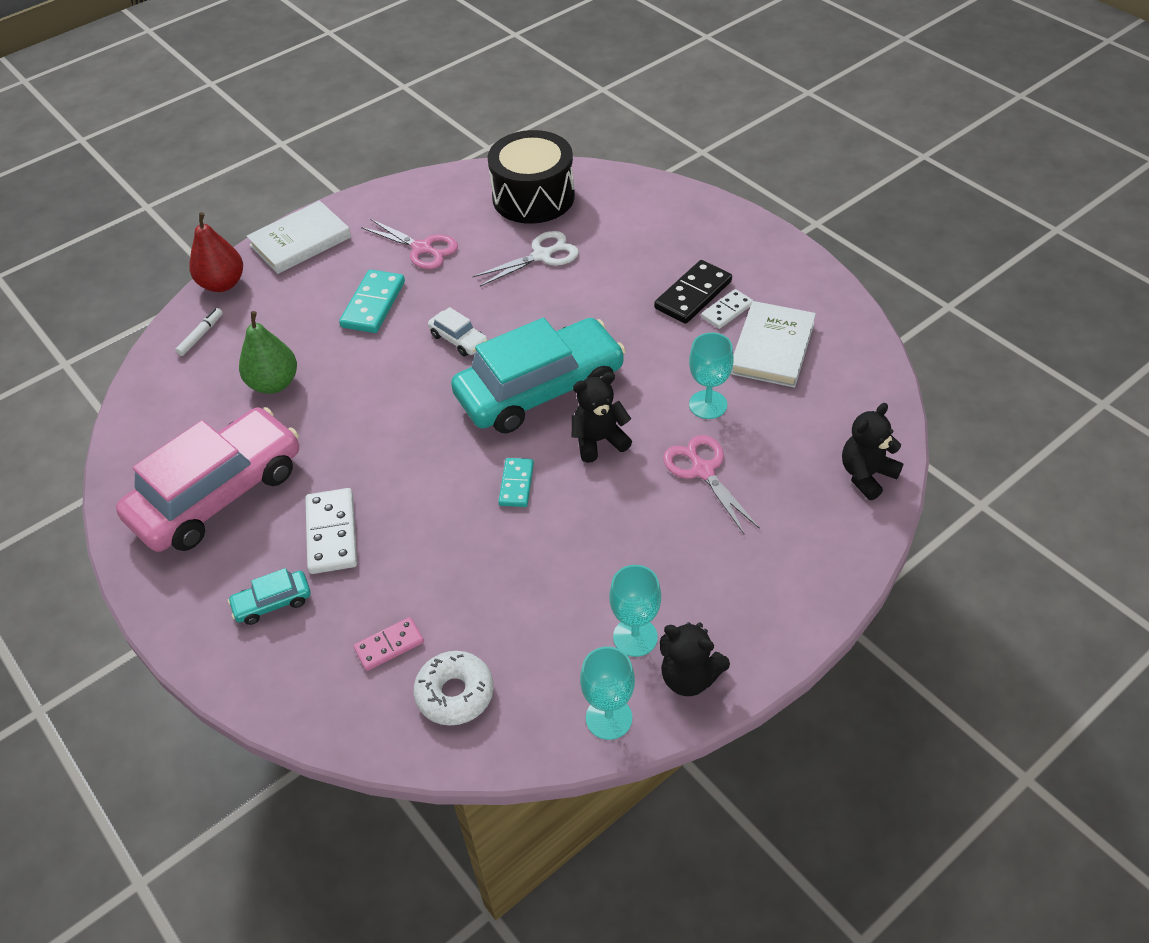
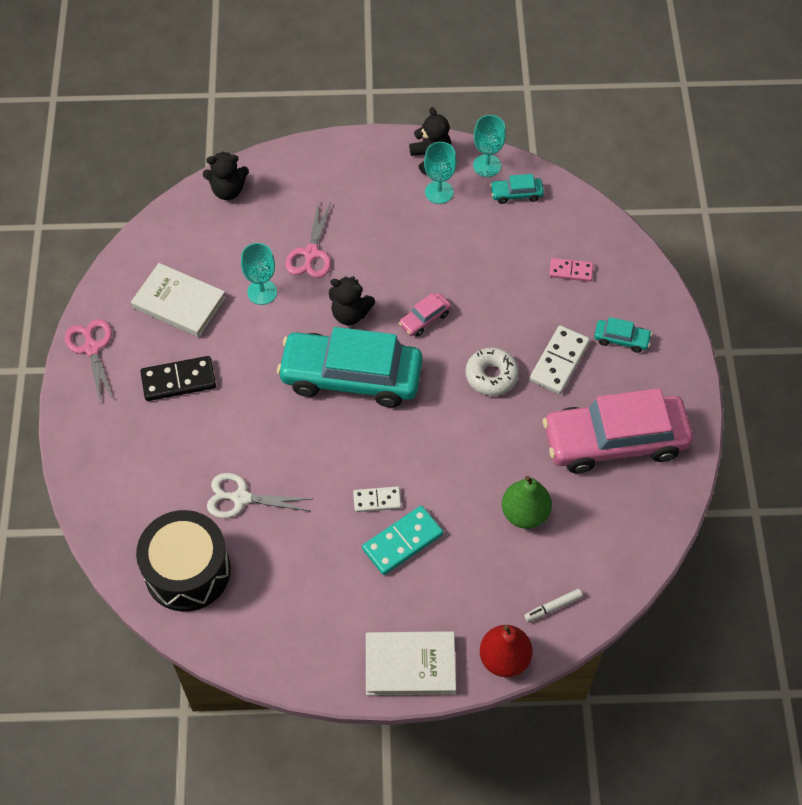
camera: 145 degrees left, 10 degrees up
pink scissors [361,219,458,269] -> pink scissors moved to [65,319,114,401]
white donut [414,651,494,726] -> white donut moved to [465,347,519,396]
white car [428,307,488,356] -> none
turquoise domino [498,458,534,507] -> pink car [399,293,451,336]
white domino [701,289,753,329] -> white domino moved to [353,486,401,512]
white book [731,301,816,388] -> white book turned 60 degrees clockwise [131,263,226,337]
none -> turquoise car [490,174,544,204]

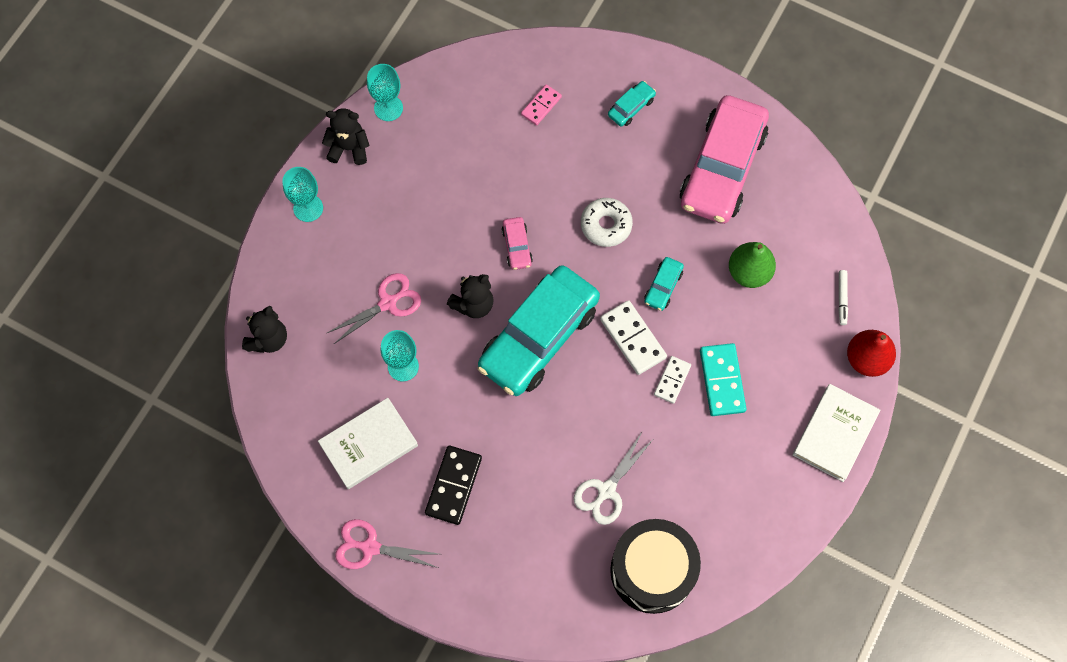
camera: 60 degrees left, 10 degrees up
pink scissors [285,201,331,278] -> pink scissors turned 75 degrees counterclockwise [327,273,421,344]
turquoise goblet [424,142,457,204] -> turquoise goblet moved to [282,167,323,222]
turquoise car [490,174,544,204] -> turquoise car moved to [644,257,684,311]
white domino [529,325,590,394] -> white domino moved to [600,300,667,375]

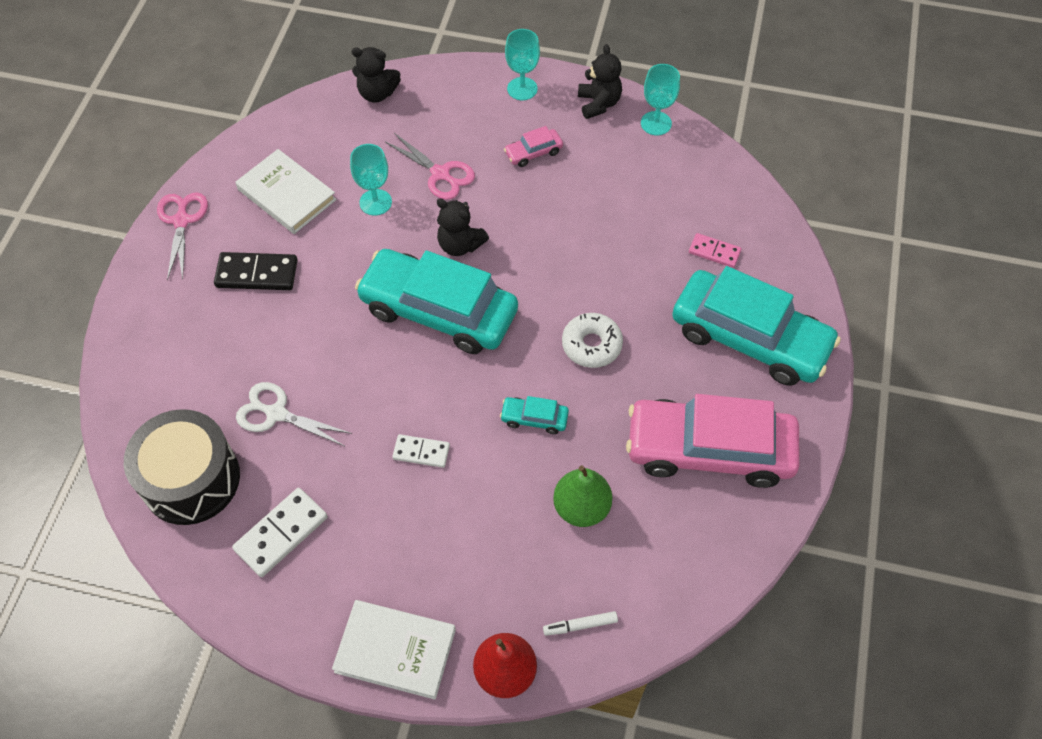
camera: 75 degrees right, 10 degrees down
pink car [501,217,533,270] -> pink car moved to [504,126,563,167]
white domino [600,300,667,375] -> white domino moved to [232,488,328,577]
turquoise car [608,81,656,126] -> turquoise car [672,266,841,386], size x2.48
turquoise domino [700,343,747,416] -> none

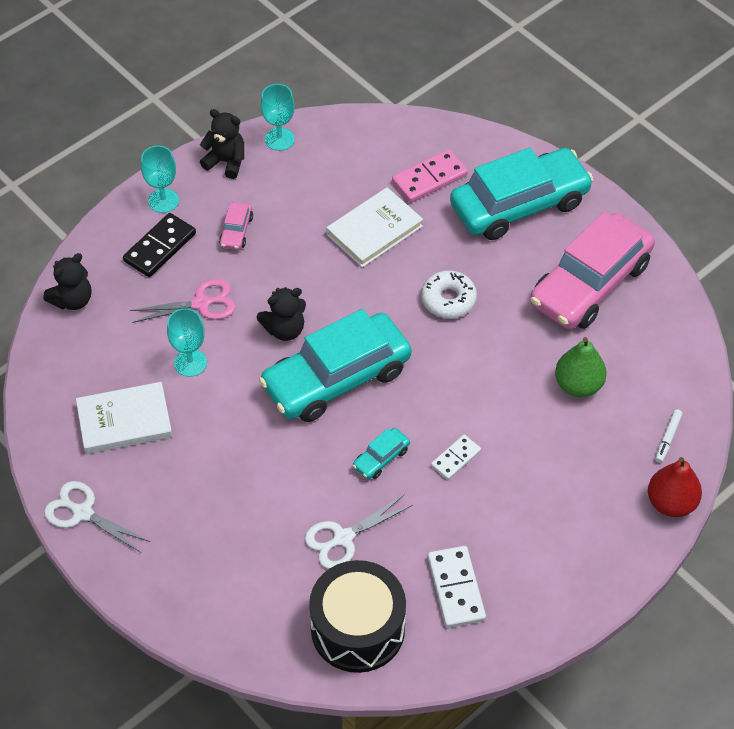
camera: 55 degrees left, 5 degrees down
pink scissors [157,192,208,280] -> white scissors [44,481,150,552]
black domino [214,252,298,290] -> black domino moved to [123,213,196,277]
white book [332,600,456,700] -> white book moved to [326,187,423,268]
turquoise car [500,396,569,434] -> turquoise car moved to [353,428,410,479]
pink domino [689,233,741,268] -> pink domino [392,149,468,203], size x1.60

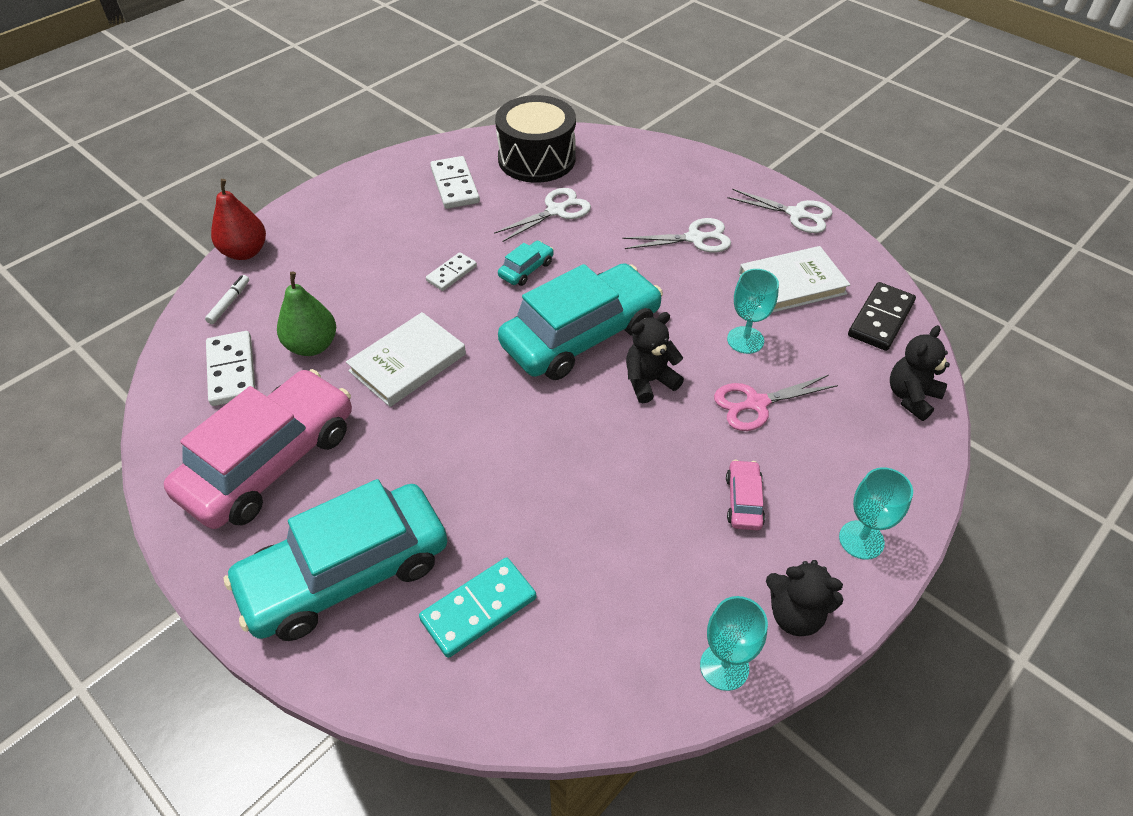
camera: 175 degrees right, 5 degrees down
black domino [123,213,196,277] -> black domino moved to [848,282,916,351]
white book [326,187,423,268] -> white book moved to [346,312,466,407]
pink domino [392,149,468,203] -> turquoise domino [419,558,536,658]
white donut [421,270,477,318] -> none
none -> white domino [206,331,255,406]
none -> white scissors [622,218,731,252]

